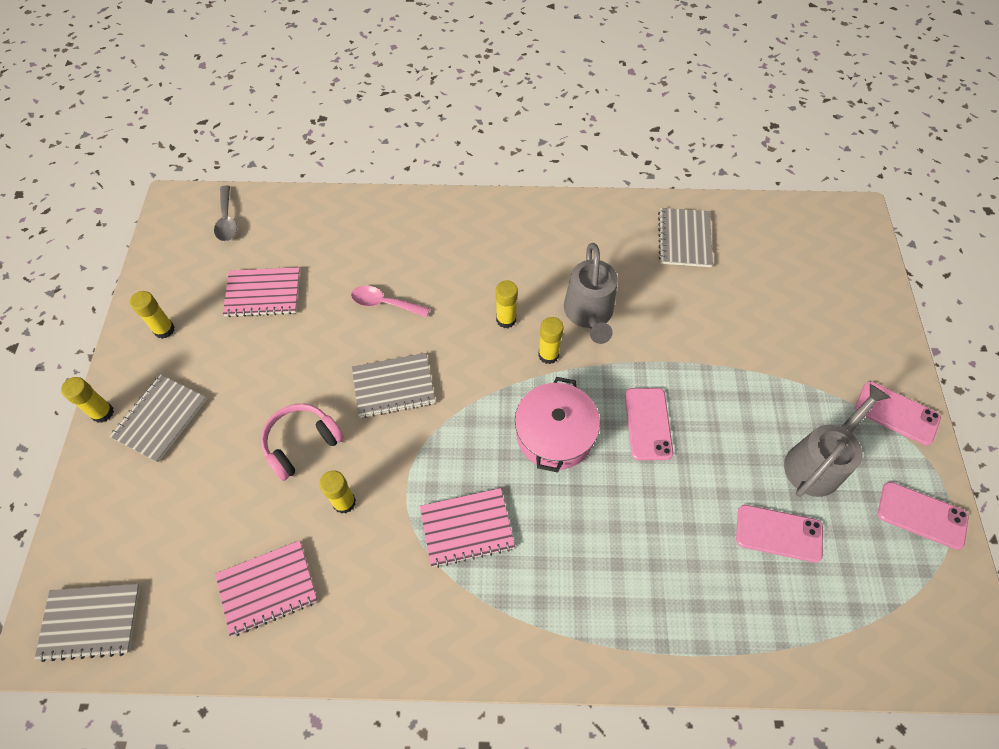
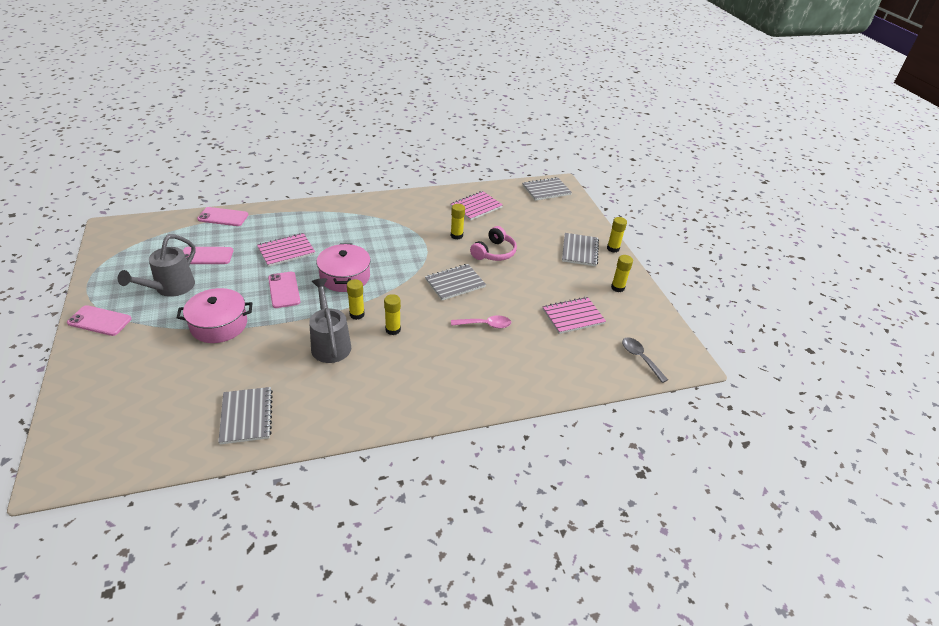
camera: 160 degrees right, 20 degrees down
pink notebook [420,488,515,568] -> pink notebook moved to [257,233,315,267]
pink phone [878,482,969,550] -> pink phone moved to [197,207,248,226]
none -> pink pot [177,288,252,343]

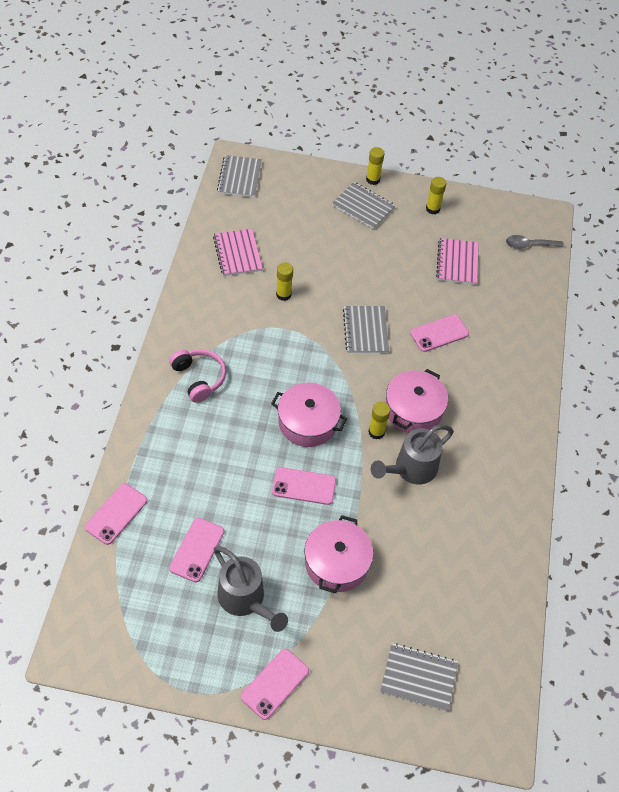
camera: 65 degrees left, 15 degrees up
grey notebook [218,387,273,445] -> grey notebook moved to [381,643,458,711]
pink notebook [257,233,315,267] -> none
grey watering can [309,278,351,363] -> grey watering can turned 45 degrees counterclockwise [371,425,454,485]
yellow glue stick [384,294,401,335] -> pink pot [385,369,448,433]
pink spoon [451,315,511,328] -> pink phone [410,314,469,352]
pink headphones [470,226,517,261] -> pink headphones moved to [169,349,226,403]

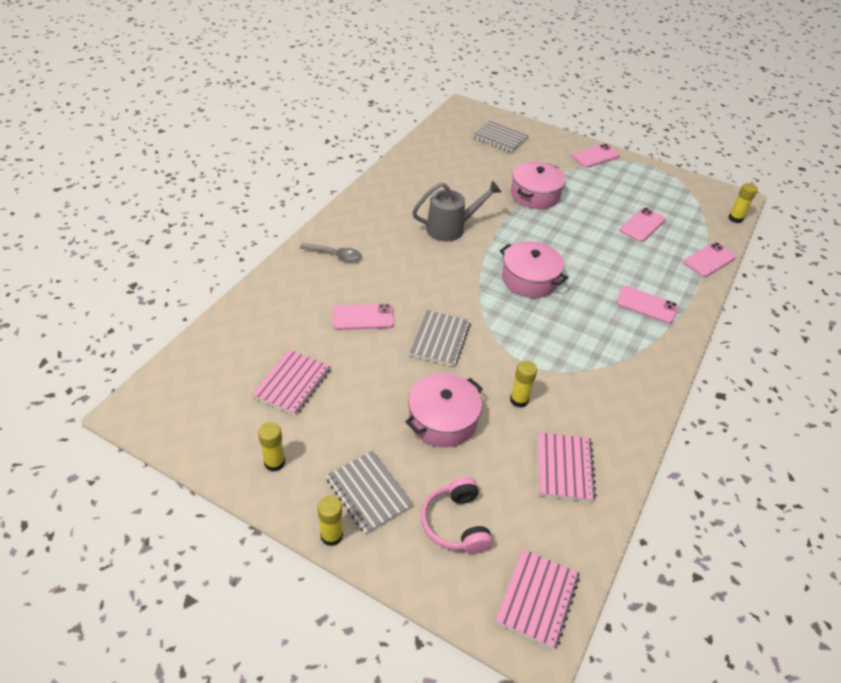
camera: 160 degrees left, 10 degrees down
pink headphones [169,349,226,403] -> pink headphones moved to [421,477,493,554]
grey watering can [214,546,288,632] -> none
grey notebook [217,155,262,198] -> pink notebook [495,549,580,650]
pink phone [272,467,336,505] -> pink phone moved to [616,286,679,324]
yellow glue stick [368,402,391,439] -> yellow glue stick moved to [728,183,758,223]
pink pot [385,369,448,433] -> pink pot moved to [405,373,483,447]
grey spoon [506,235,564,249] -> grey spoon moved to [300,243,362,262]

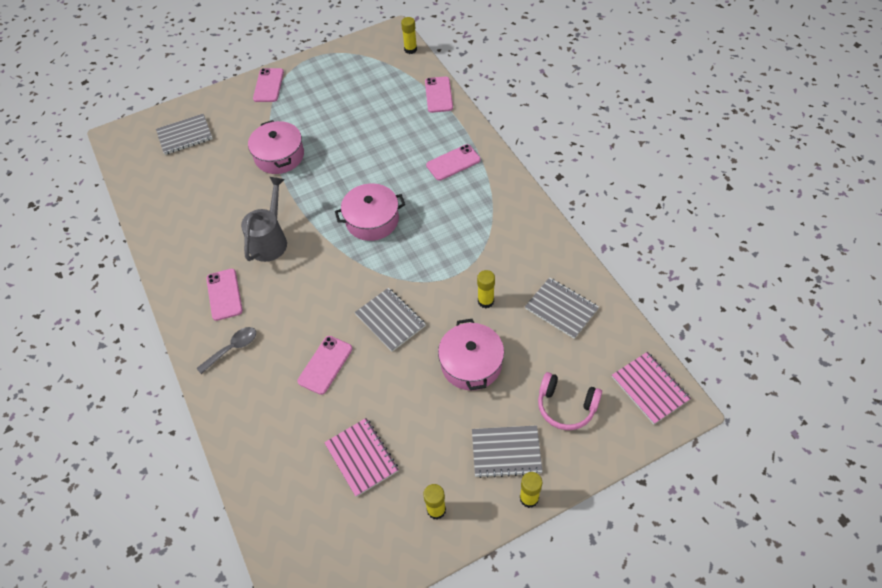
camera: 50 degrees left, 10 degrees up
pink notebook [538,432,597,502] -> grey notebook [525,277,599,339]
pink phone [620,208,666,242] -> pink phone moved to [206,269,243,321]

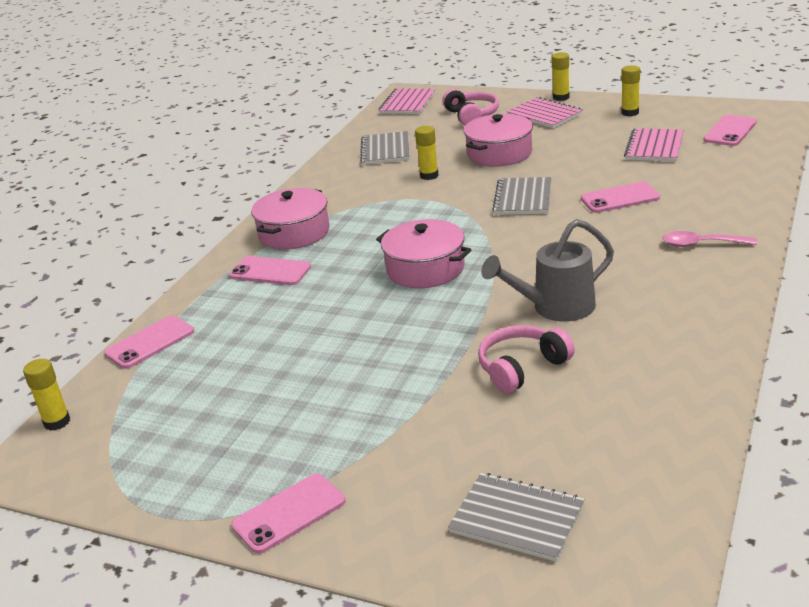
camera: 130 degrees left, 25 degrees down
grey spoon [196,327,256,374] -> pink spoon [663,231,757,247]
pink phone [206,269,243,321] -> pink phone moved to [703,115,757,146]
pink pot [248,120,304,174] -> pink pot moved to [251,188,329,250]
grey notebook [472,425,543,478] -> pink notebook [507,97,583,128]
none -> pink headphones [478,325,575,394]

